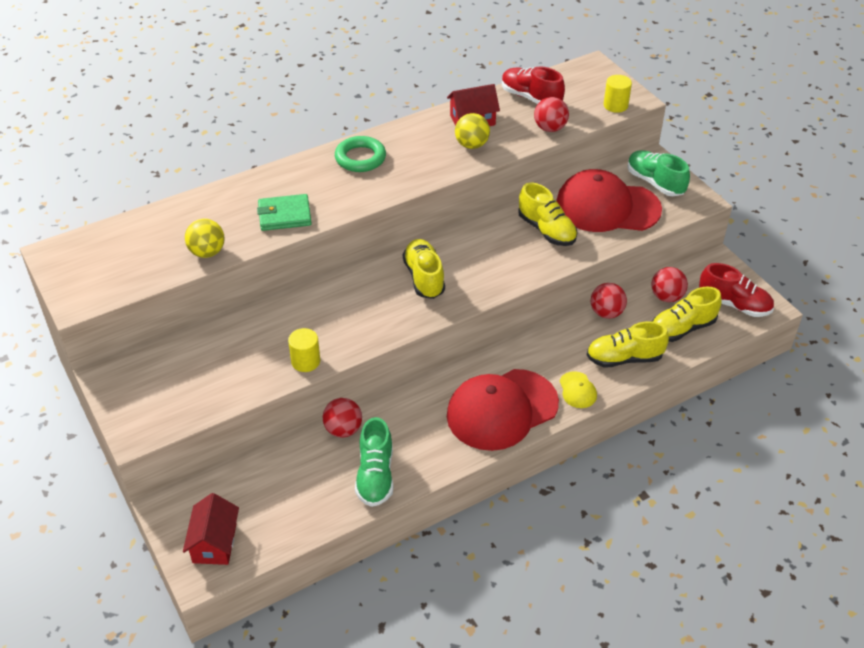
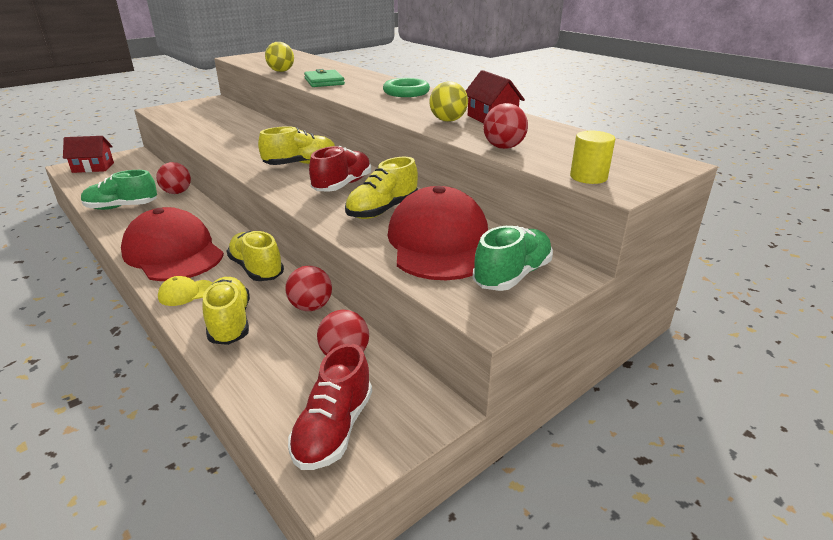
camera: 80 degrees right, 15 degrees down
yellow cylinder [288,328,320,372] -> none
red shoe [502,66,565,104] -> red shoe moved to [309,146,371,192]
yellow shoe [652,287,721,342] -> yellow shoe moved to [227,231,284,281]

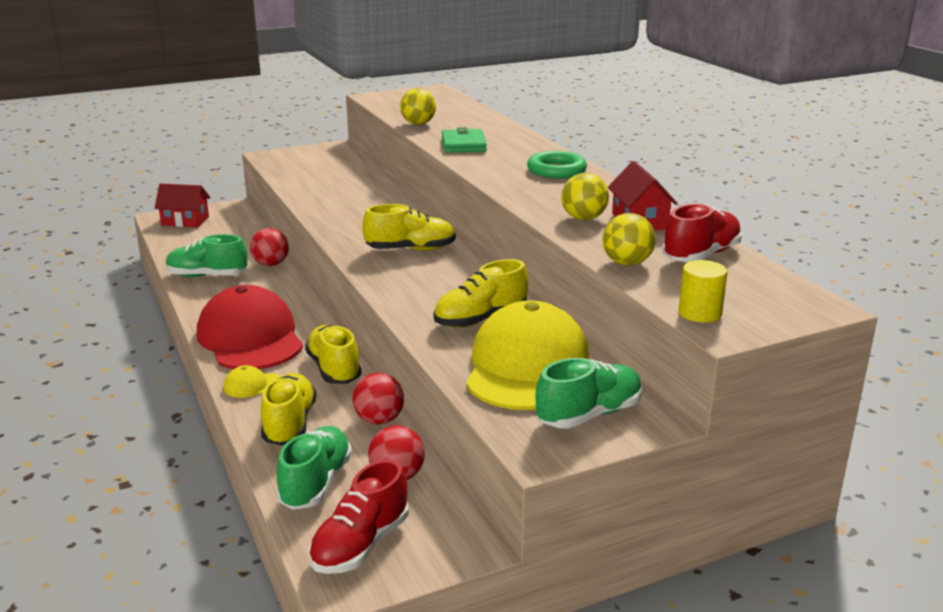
camera: 15 degrees right, 5 degrees down
red shoe [309,146,371,192] -> red shoe moved to [662,204,742,262]
red cap [388,186,488,280] -> yellow cap [466,300,589,410]
red ball [483,103,528,149] -> yellow ball [602,213,656,265]
none -> green shoe [276,426,352,510]

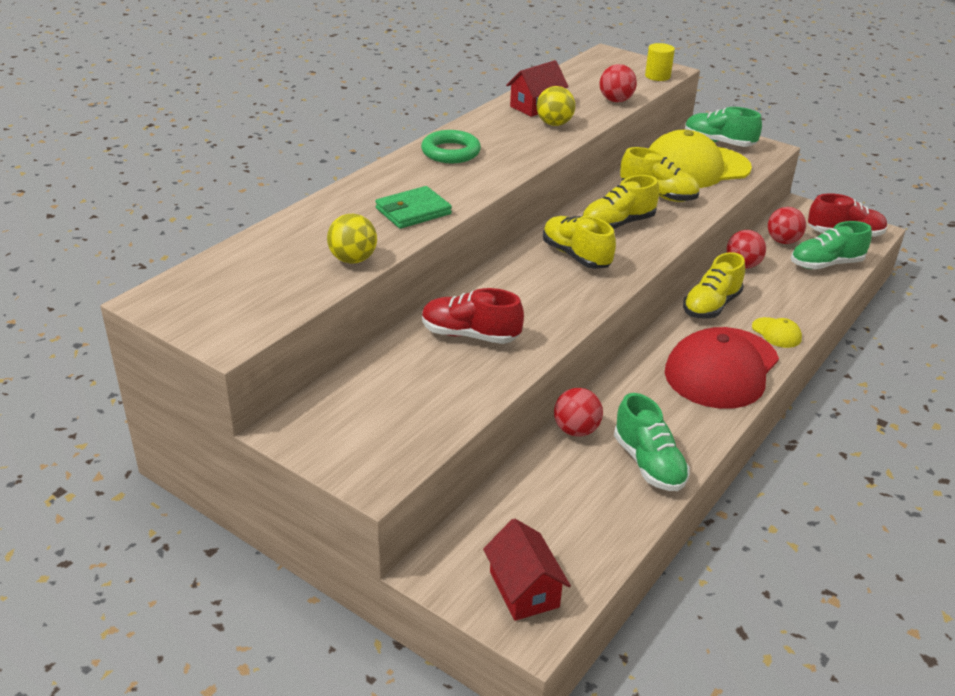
camera: 120 degrees left, 10 degrees up
yellow shoe [261,373,316,445] -> yellow shoe moved to [582,175,659,229]
yellow ball [602,213,656,265] -> red ball [599,64,637,102]
red shoe [662,204,742,262] -> red shoe moved to [422,288,524,344]

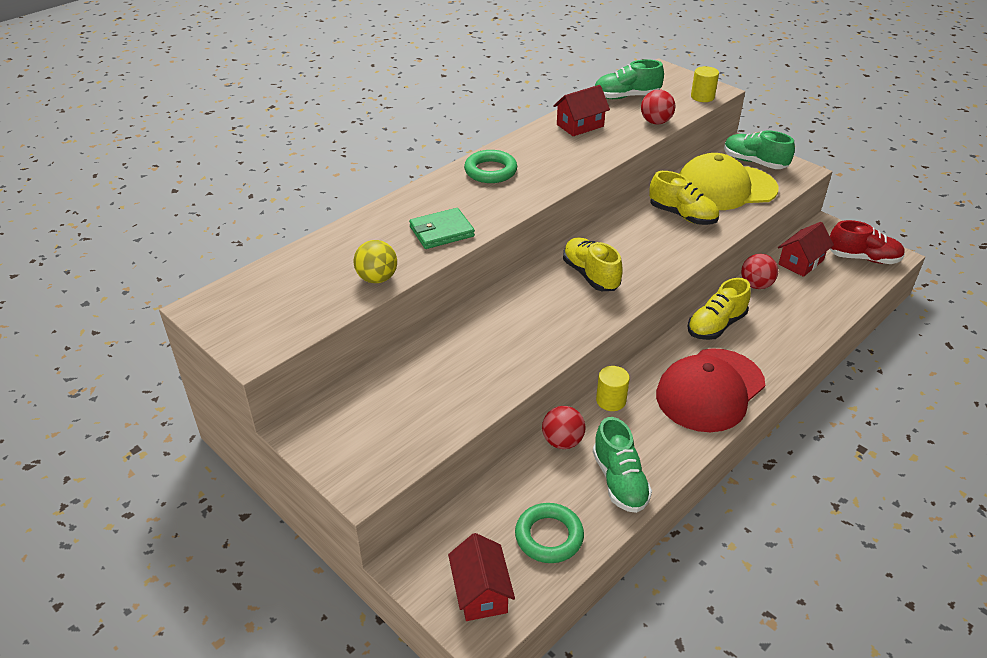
camera: 10 degrees right, 5 degrees up
red shoe [422,288,524,344] -> none
yellow ball [537,86,575,126] -> none
yellow shoe [582,175,659,229] -> none
yellow cap [752,317,802,348] -> none
red ball [768,207,806,244] -> red house [778,222,834,277]
green shoe [791,221,872,269] -> green shoe moved to [595,59,664,99]
none -> green ring [515,503,584,563]
none -> yellow cylinder [596,366,630,411]

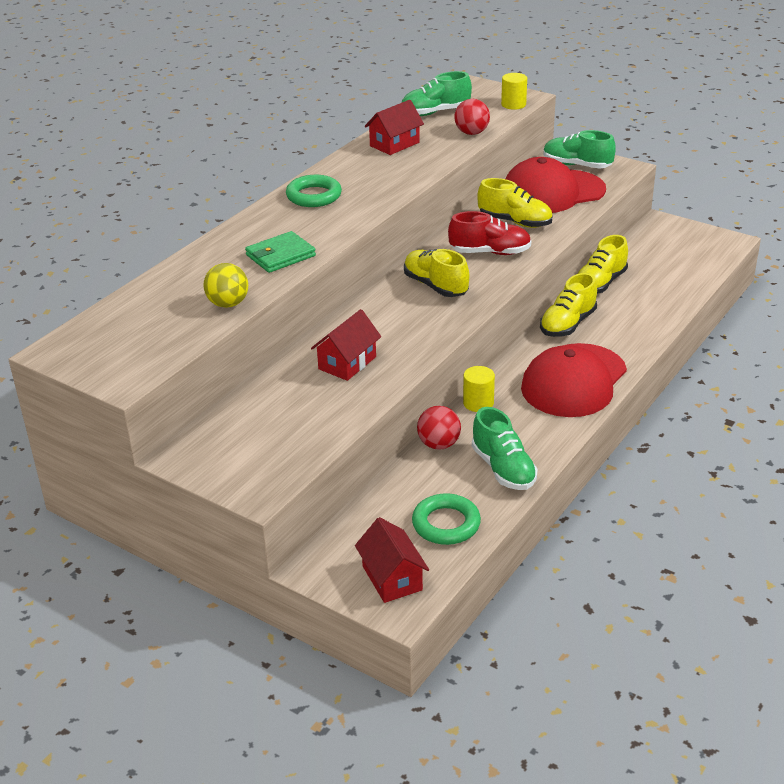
camera: 10 degrees left, 5 degrees down
yellow cap [679,153,779,210] -> red cap [505,157,606,213]
red ball [741,254,778,289] -> yellow shoe [578,235,628,294]
red house [778,222,834,277] -> red house moved to [311,309,381,381]
red shoe [830,220,905,264] -> red shoe moved to [448,211,531,255]

